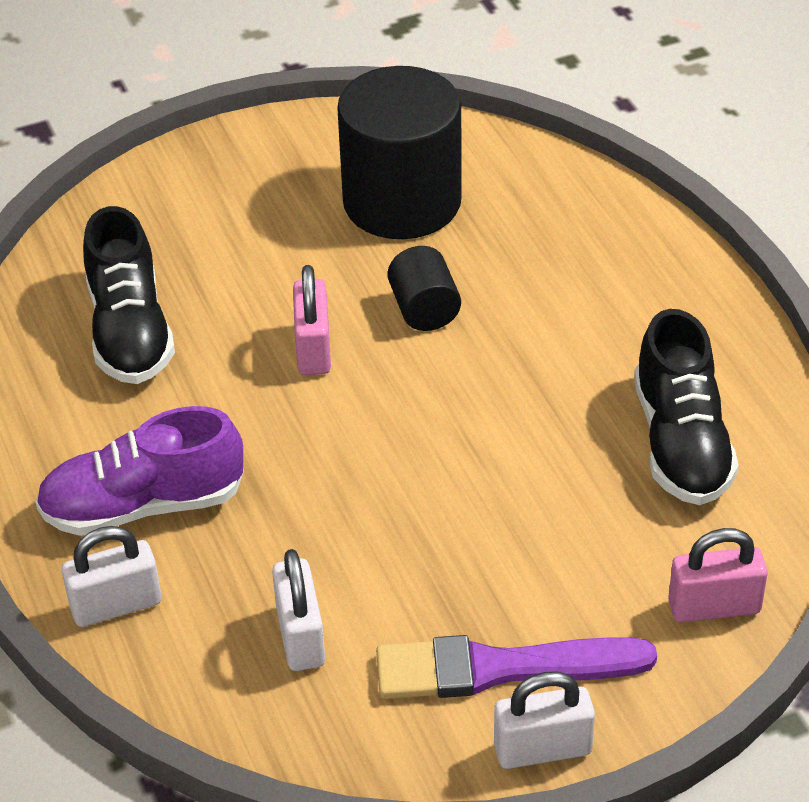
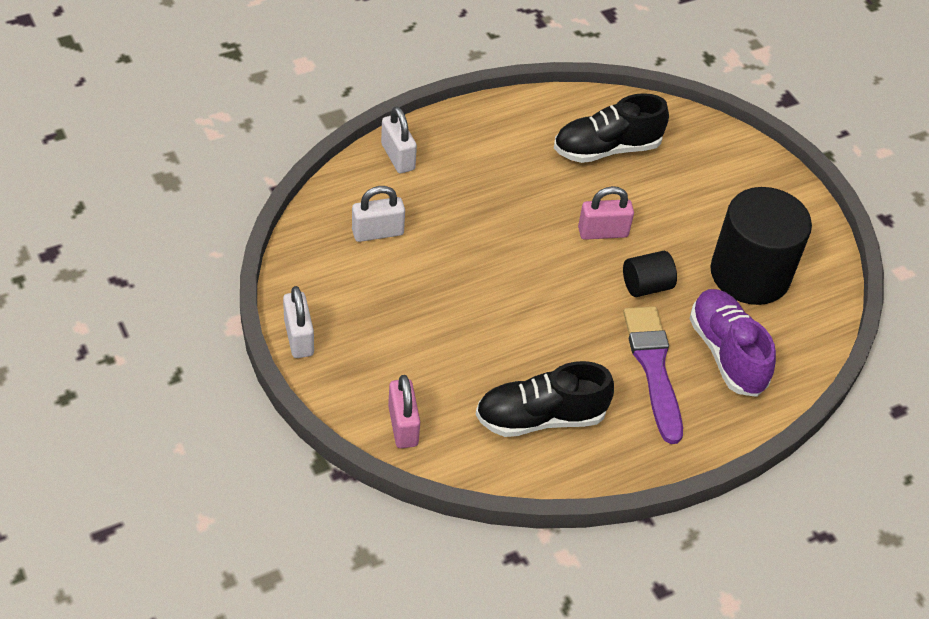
camera: 80 degrees right, 5 degrees up
purple shoe [35,406,244,536] -> purple shoe moved to [690,289,776,397]
purple brush [376,635,657,699] -> purple brush moved to [623,306,683,444]

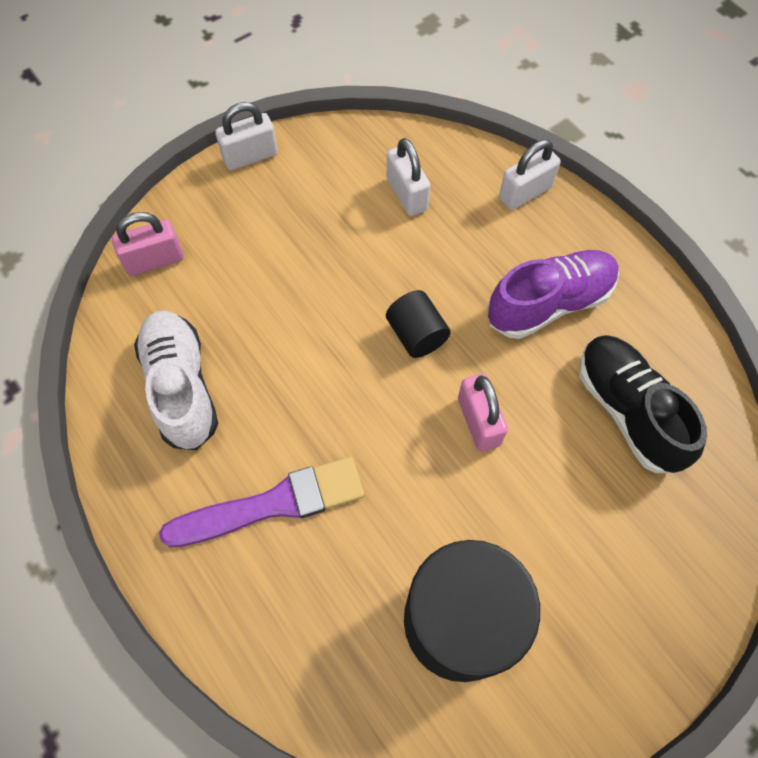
camera: 85 degrees right, 15 degrees up
black shoe [476,361,614,437] -> white shoe [134,310,218,450]
black cylinder [623,251,677,297] -> black cylinder moved to [386,290,451,358]
purple shoe [690,289,776,397] -> purple shoe moved to [488,250,619,339]

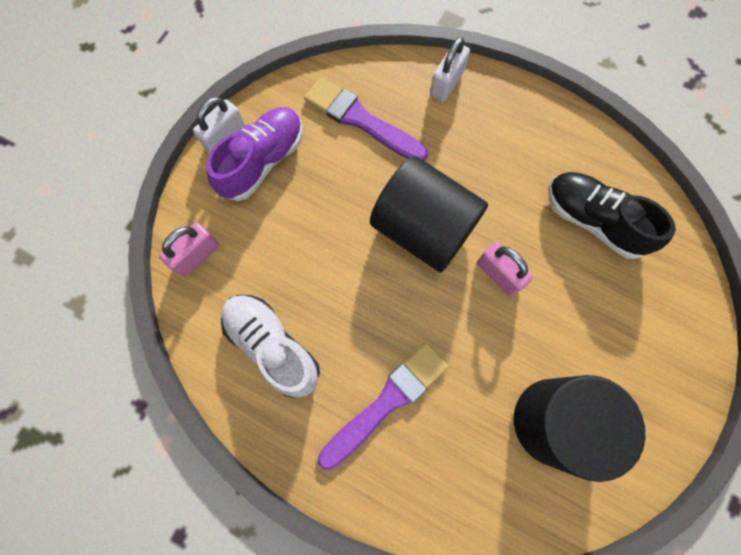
camera: 25 degrees left, 10 degrees up
black cylinder [386,290,451,358] -> black cylinder [370,156,488,272], size x2.10
white padlock [387,138,430,216] -> purple brush [304,77,428,161]
purple shoe [488,250,619,339] -> purple shoe moved to [206,107,303,201]

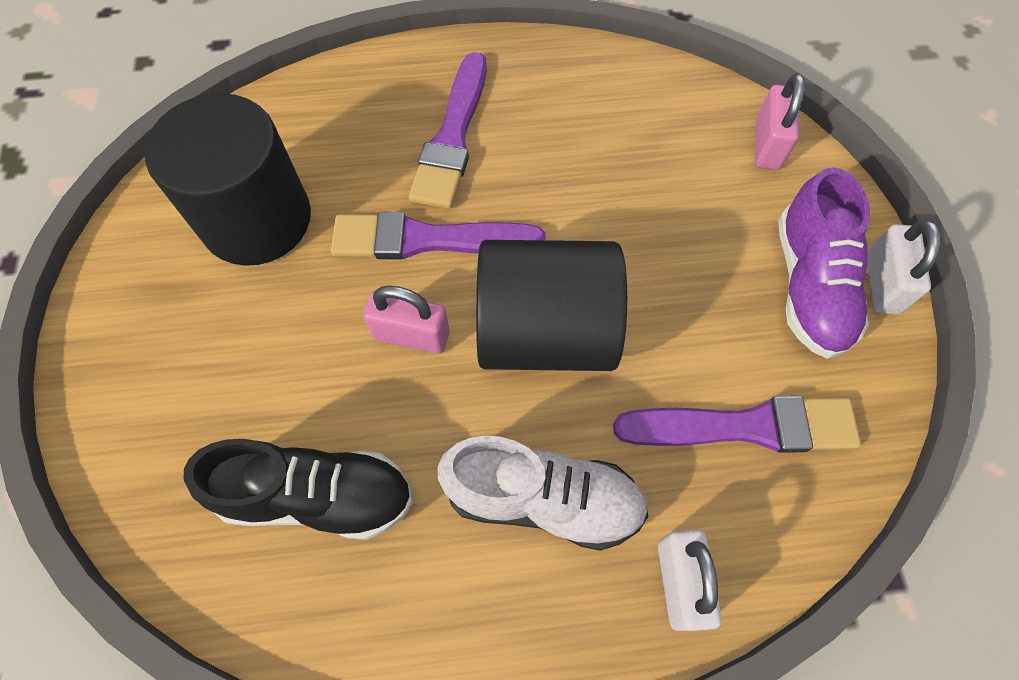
camera: 145 degrees right, 10 degrees down
white shoe [221,295,320,398] -> white shoe moved to [438,436,649,551]
none -> purple brush [331,212,546,260]

